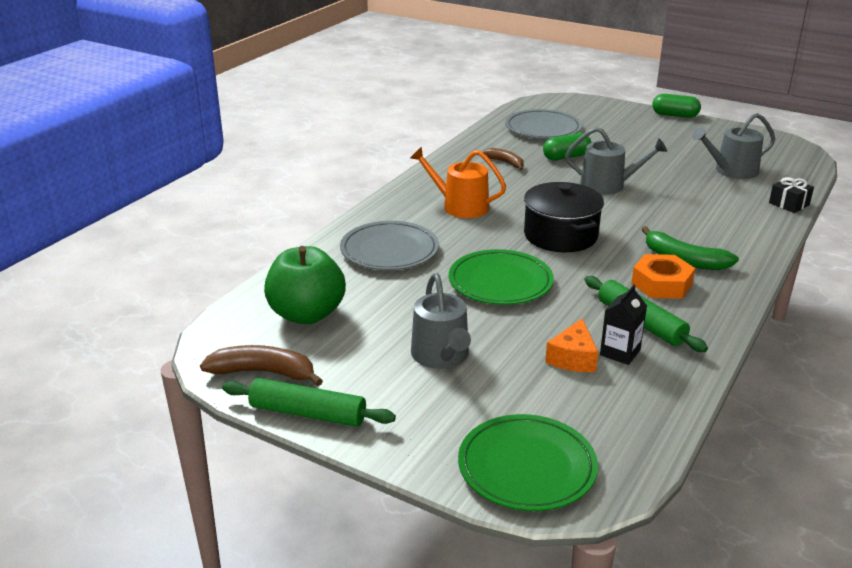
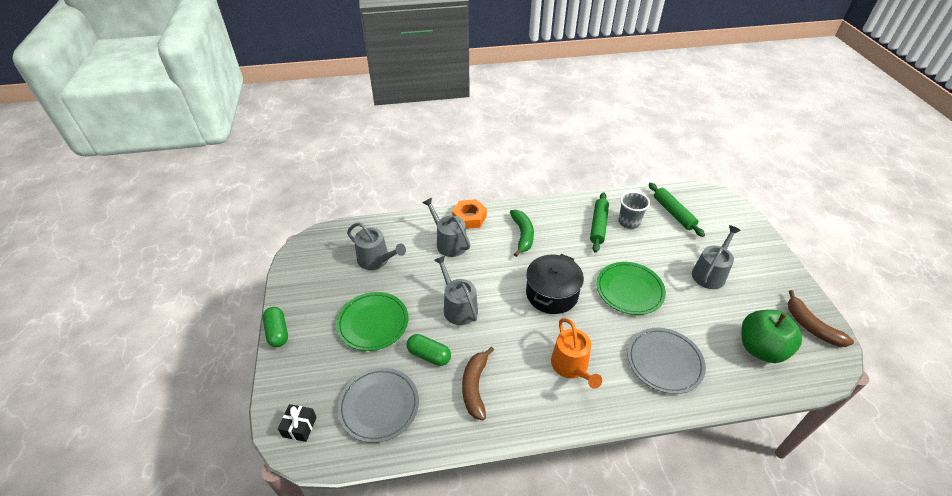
camera: 130 degrees left, 15 degrees up
green rolling pin [222,378,396,427] -> green rolling pin moved to [649,183,705,237]
green plate [458,414,598,511] -> green plate moved to [336,292,408,351]
brown banana [482,148,524,170] -> brown banana [462,347,494,420], size x1.58
orange cheese [545,319,598,372] -> none
black carton [600,285,647,365] -> grey cup [618,191,650,229]
orange nut [631,254,695,299] -> orange nut moved to [452,199,487,229]
black gift [769,177,814,213] -> black gift moved to [278,404,317,442]
none -> grey watering can [423,198,470,257]

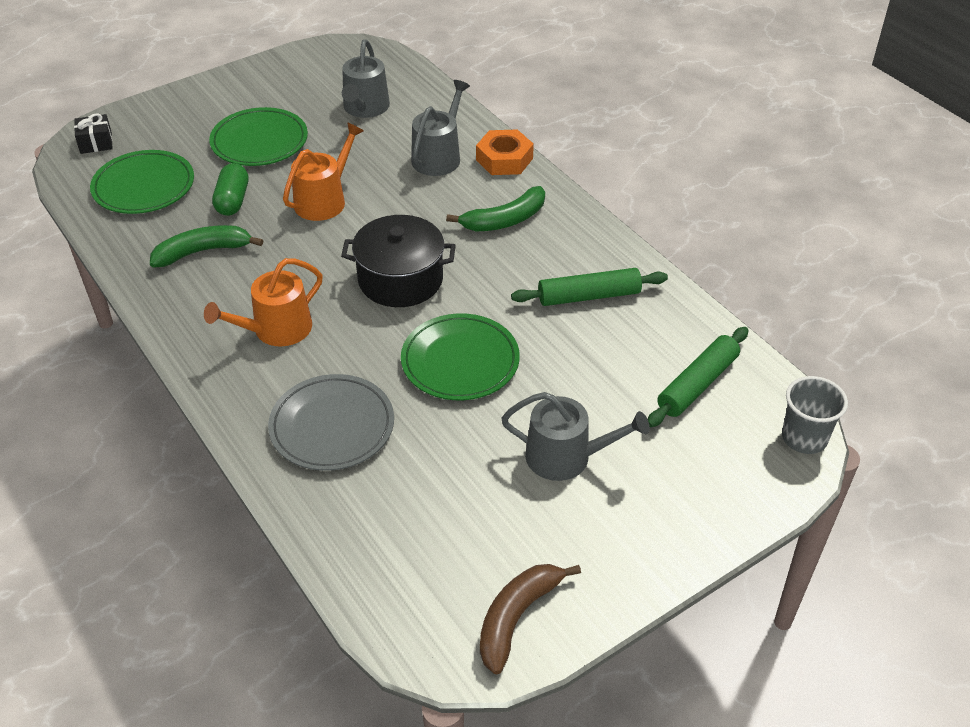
camera: 65 degrees right, 0 degrees up
green capsule [262,307,288,347] -> none
grey plate [338,368,419,443] -> green plate [90,150,194,214]
grey watering can [434,256,478,325] -> orange watering can [283,122,363,221]
brown banana [462,347,494,420] -> green banana [150,225,263,268]
grey cup [618,191,650,229] -> grey cup moved to [782,376,848,454]
green apple [741,310,802,363] -> none

